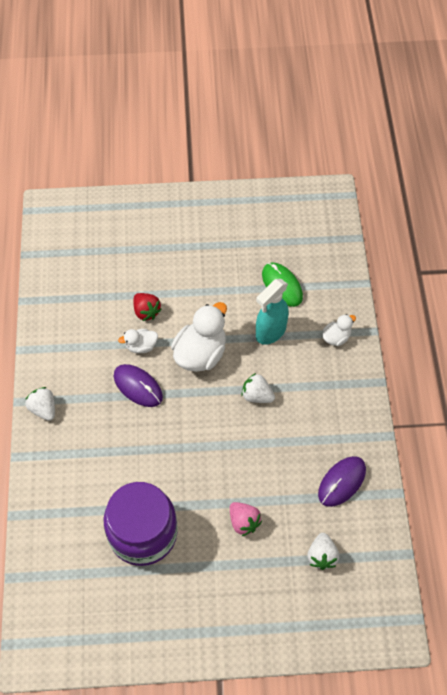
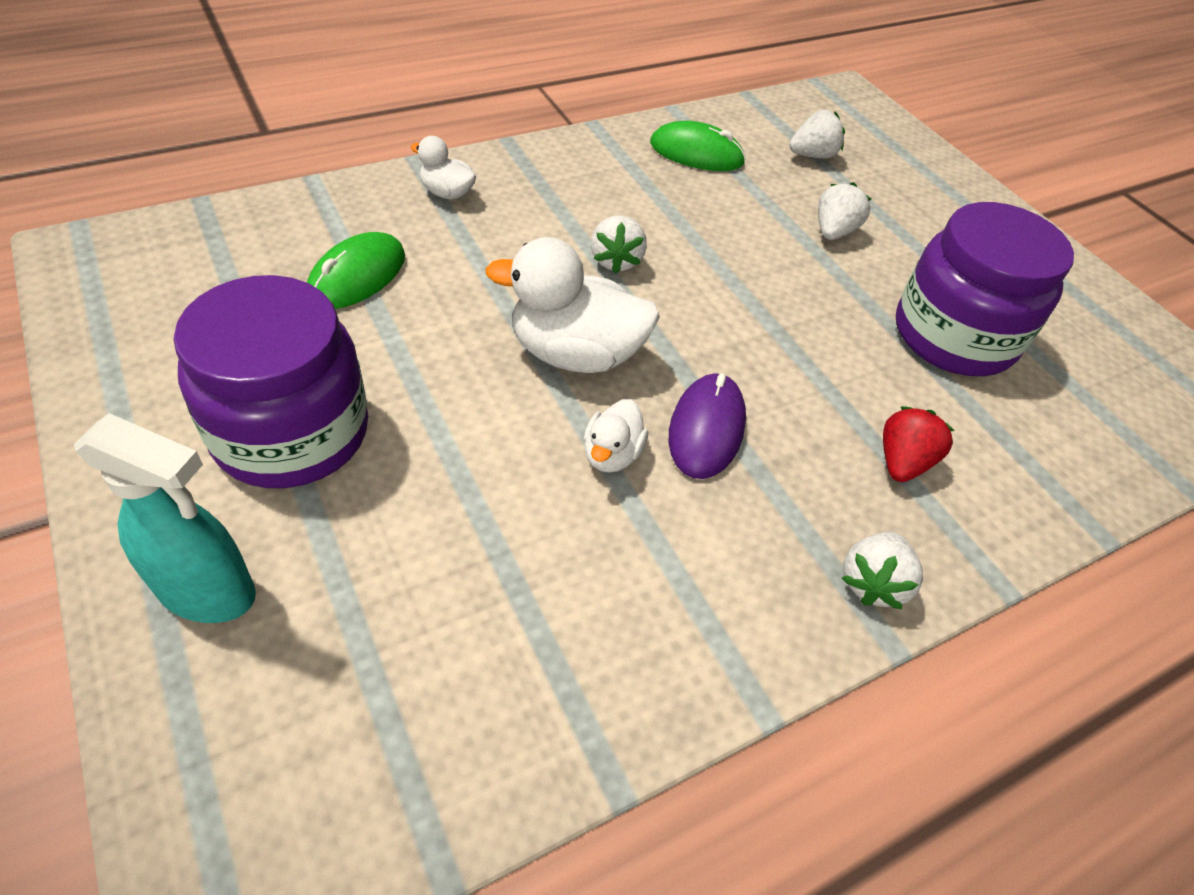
camera: 120 degrees left, 10 degrees down
white duck [118,329,158,353] -> white duck turned 60 degrees clockwise [584,399,648,473]
red strawberry [133,293,162,321] -> red strawberry moved to [883,406,955,482]
pink strawberry [230,502,262,536] -> white strawberry [818,182,871,240]
turquoise spray bottle [256,279,289,345] -> turquoise spray bottle moved to [74,413,256,623]
purple mouse [318,456,366,507] -> green mouse [650,121,746,171]
none -> purple jar [174,275,368,488]

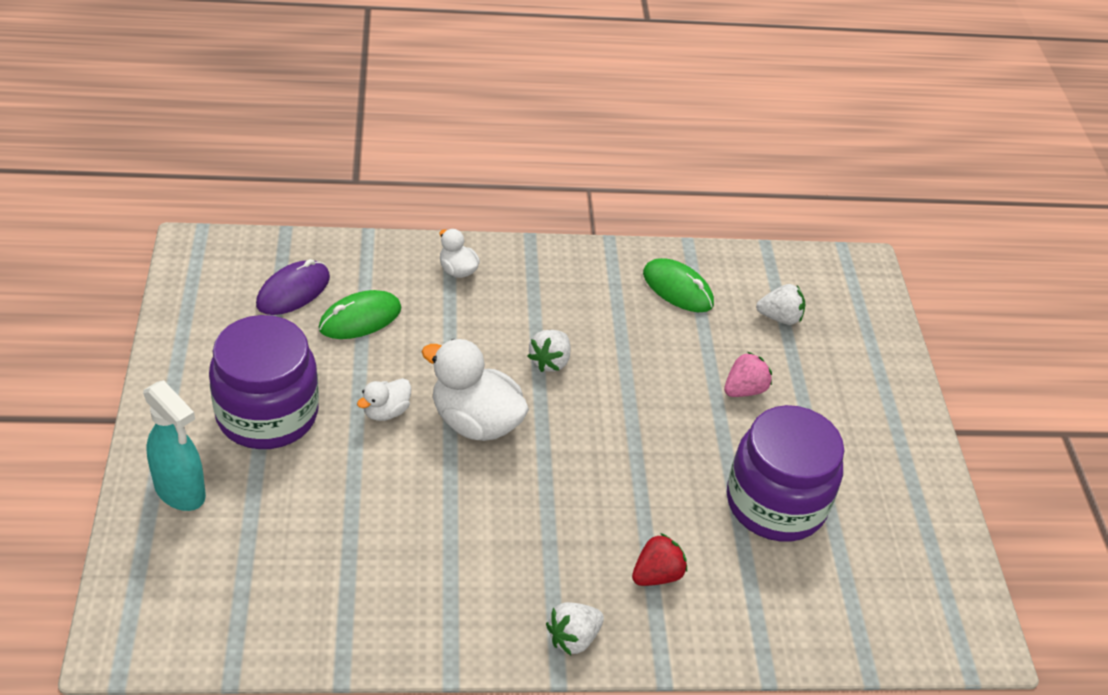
camera: 25 degrees right, 5 degrees down
white duck [584,399,648,473] -> white duck moved to [357,378,411,421]
purple mouse [669,373,746,479] -> purple mouse moved to [256,259,330,315]
white strawberry [818,182,871,240] -> pink strawberry [724,352,772,397]

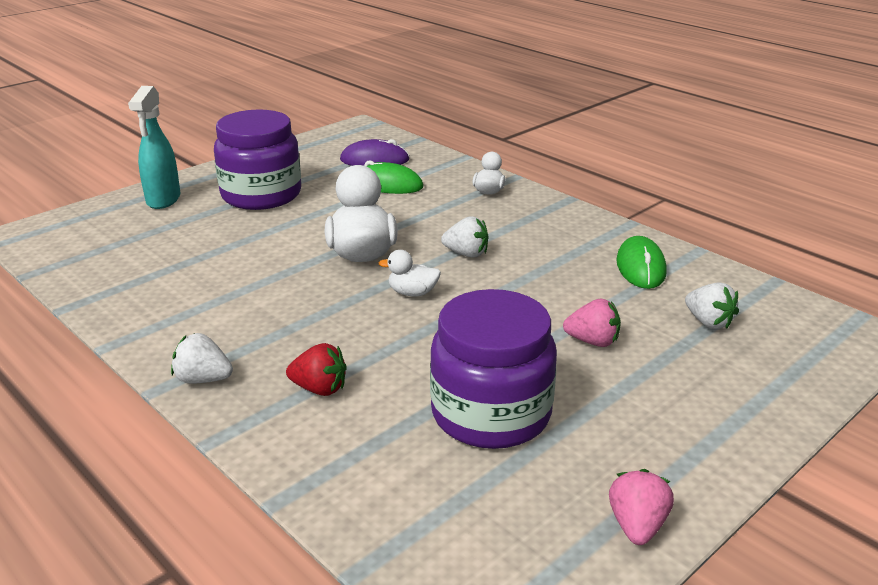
camera: 55 degrees right, 15 degrees down
white duck [357,378,411,421] -> white duck moved to [379,250,441,296]
white strawberry [527,330,571,372] -> white strawberry turned 150 degrees counterclockwise [441,216,489,257]
none -> pink strawberry [609,469,674,545]

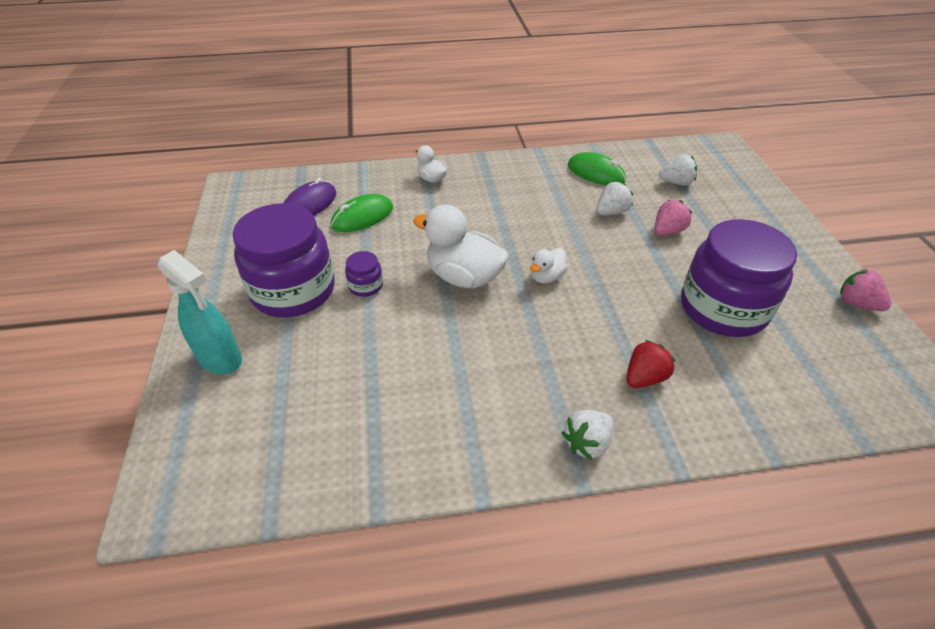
camera: 55 degrees left, 15 degrees up
white strawberry [441,216,489,257] -> white strawberry moved to [597,182,633,215]
none -> purple jar [345,251,383,297]

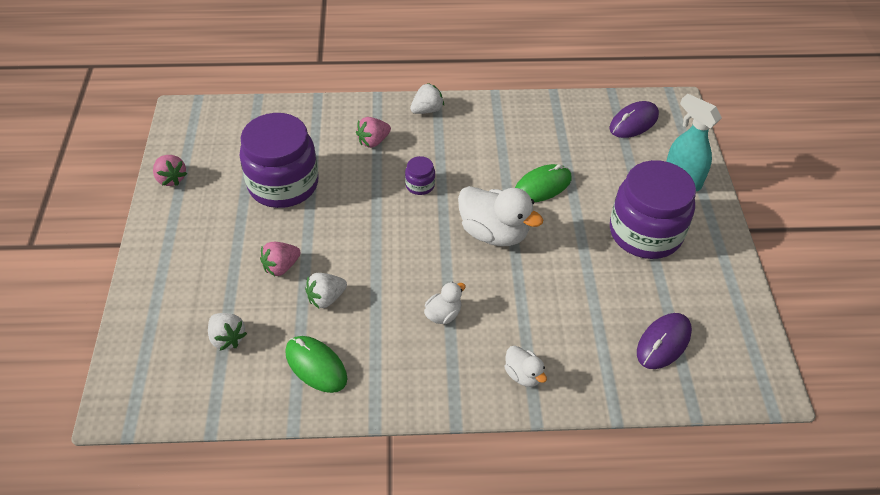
camera: 175 degrees left, 5 degrees up
green mouse [331,194,393,232] -> green mouse moved to [515,164,571,202]
purple jar [345,251,383,297] -> purple jar moved to [405,156,435,195]
white duck [530,248,568,283] -> white duck moved to [424,282,466,324]
red strawberry [627,340,675,388] -> pink strawberry [356,117,391,148]
white strawberry [659,154,697,185] -> white strawberry turned 135 degrees counterclockwise [208,313,247,350]
none -> purple mouse [609,101,659,138]

